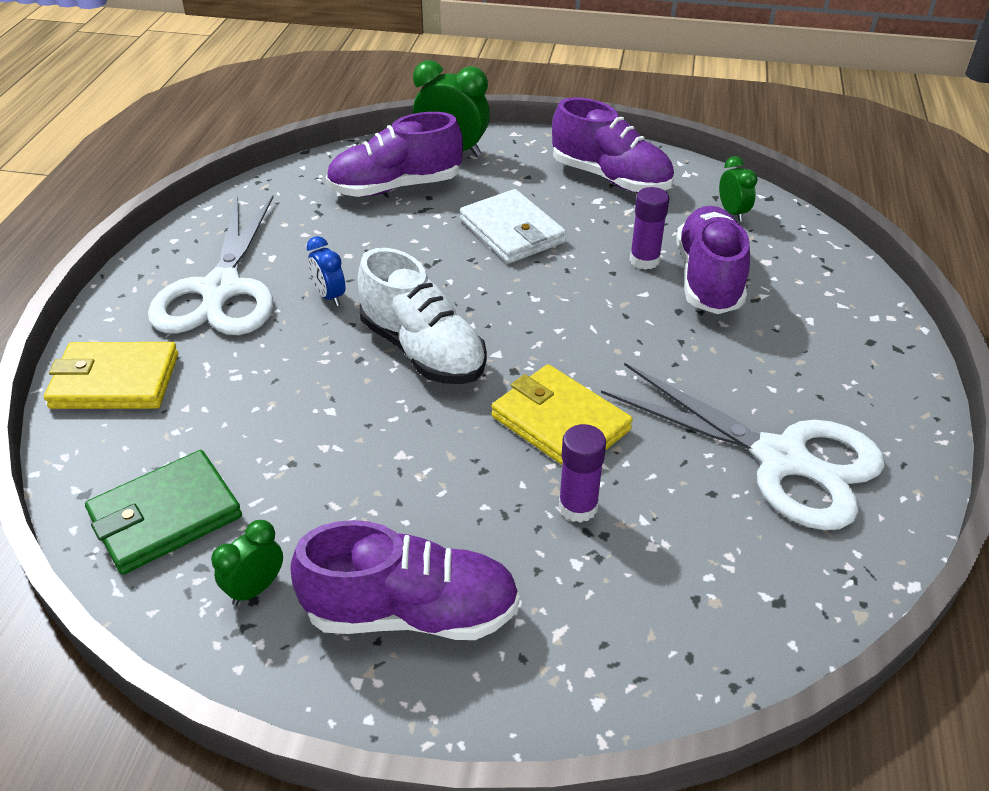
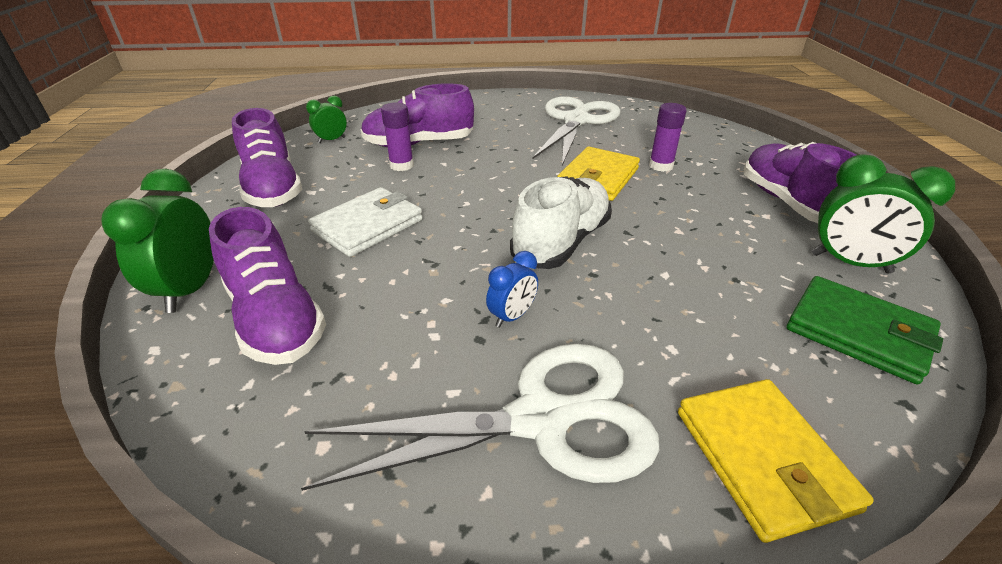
camera: 105 degrees left, 5 degrees down
green clock [211,520,283,606] -> green clock [812,154,955,273], size x1.78
purple shoe [552,97,674,193] -> purple shoe turned 135 degrees clockwise [232,108,302,207]

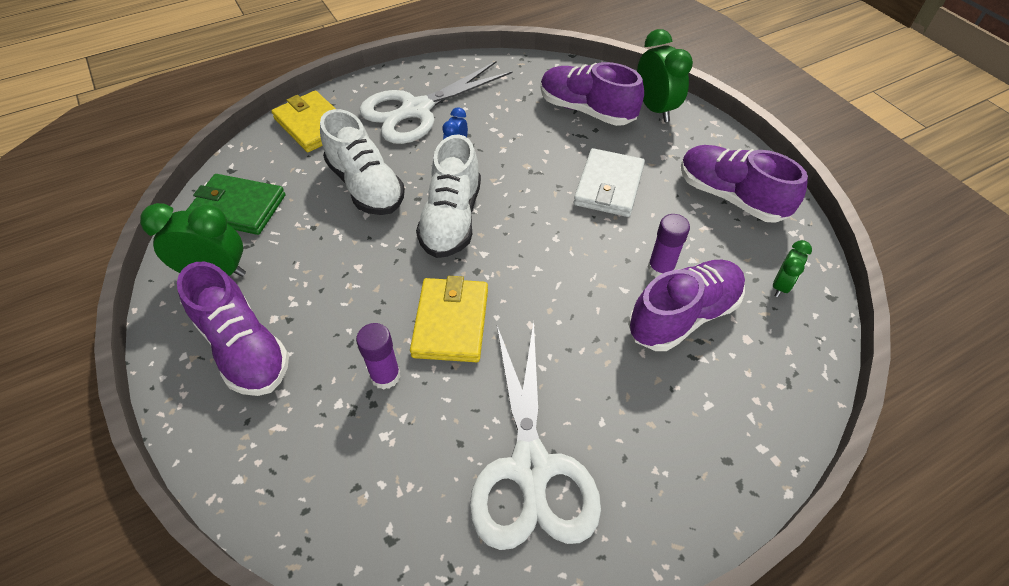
camera: 155 degrees right, 15 degrees up
none -> white shoe [320,109,405,215]

